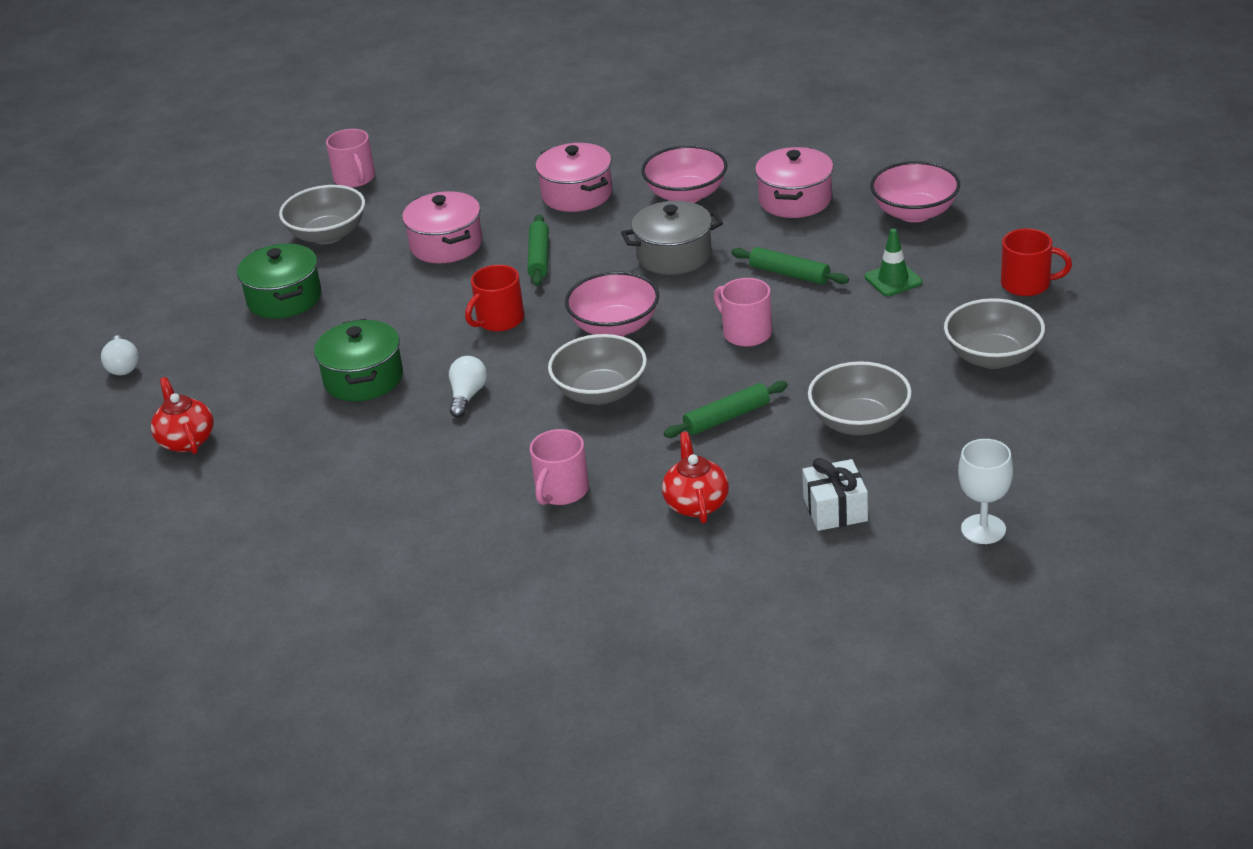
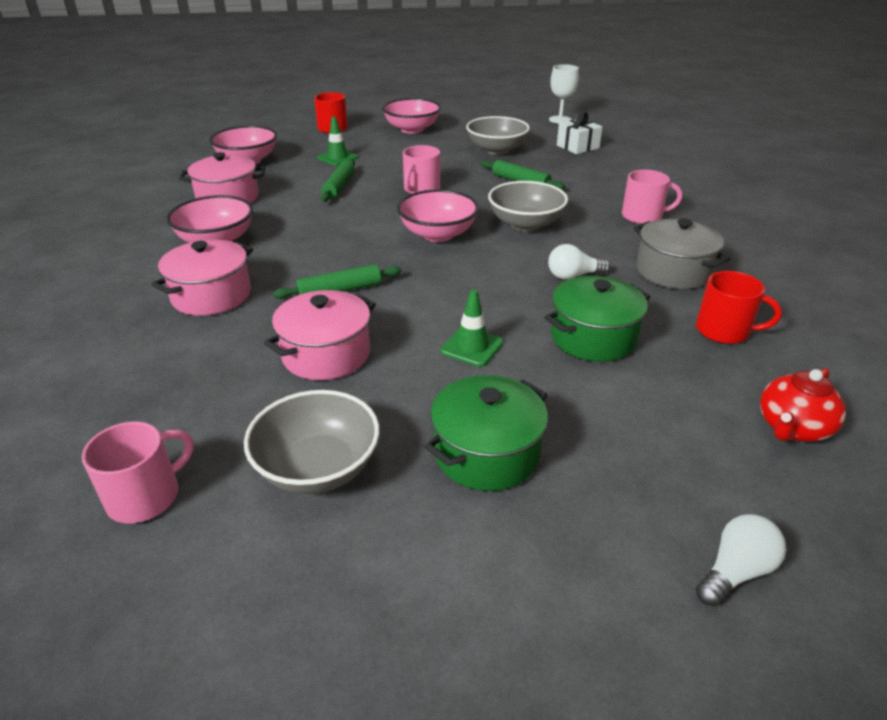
camera: 115 degrees left, 0 degrees up
red mug [465,265,524,332] -> red mug moved to [696,271,782,344]
grey pot [621,201,723,275] -> grey pot moved to [634,219,730,289]
red teapot [662,432,729,524] -> none
grey bowl [944,298,1045,369] -> pink bowl [382,98,441,134]
none -> green traffic cone [440,289,503,367]

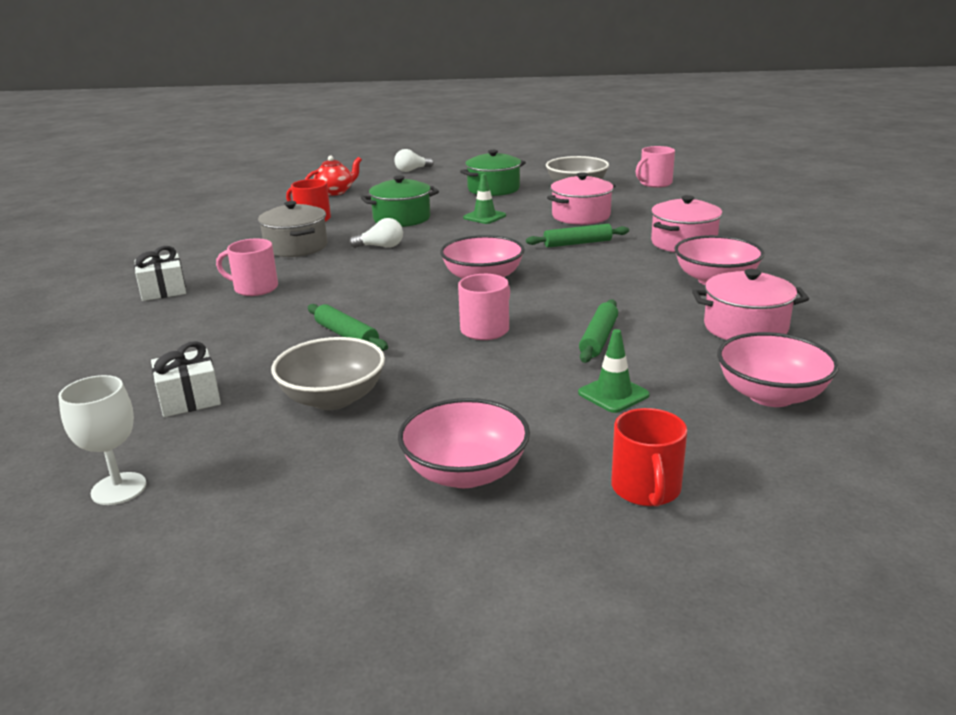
camera: 170 degrees left, 10 degrees down
grey bowl [488,181,568,231] -> none
none -> white gift [134,246,186,301]

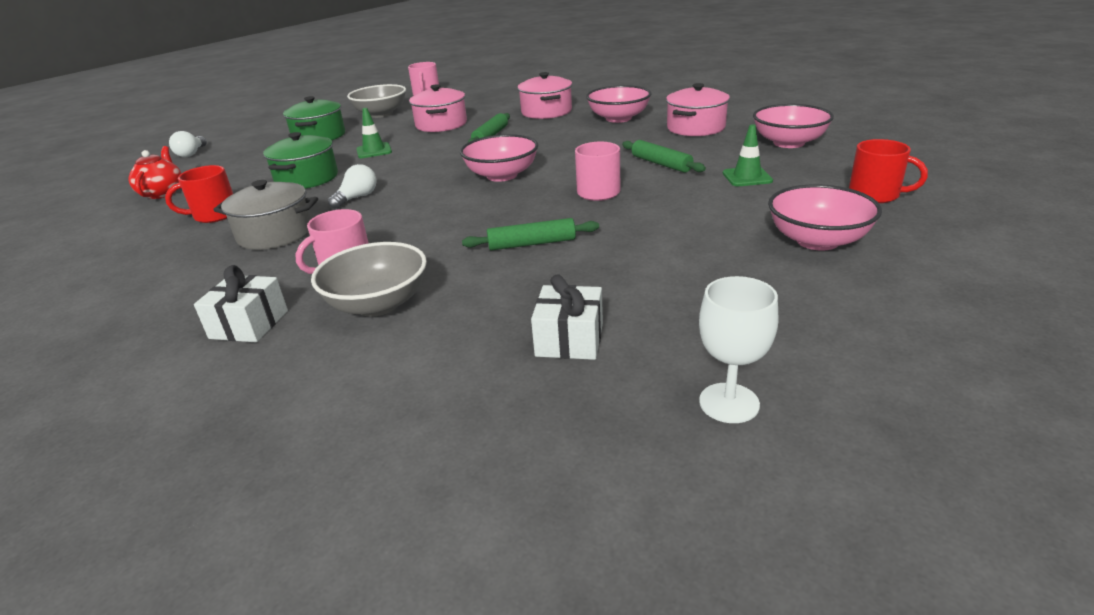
camera: 55 degrees left, 5 degrees up
grey bowl [271,337,385,410] -> grey bowl moved to [311,242,427,317]

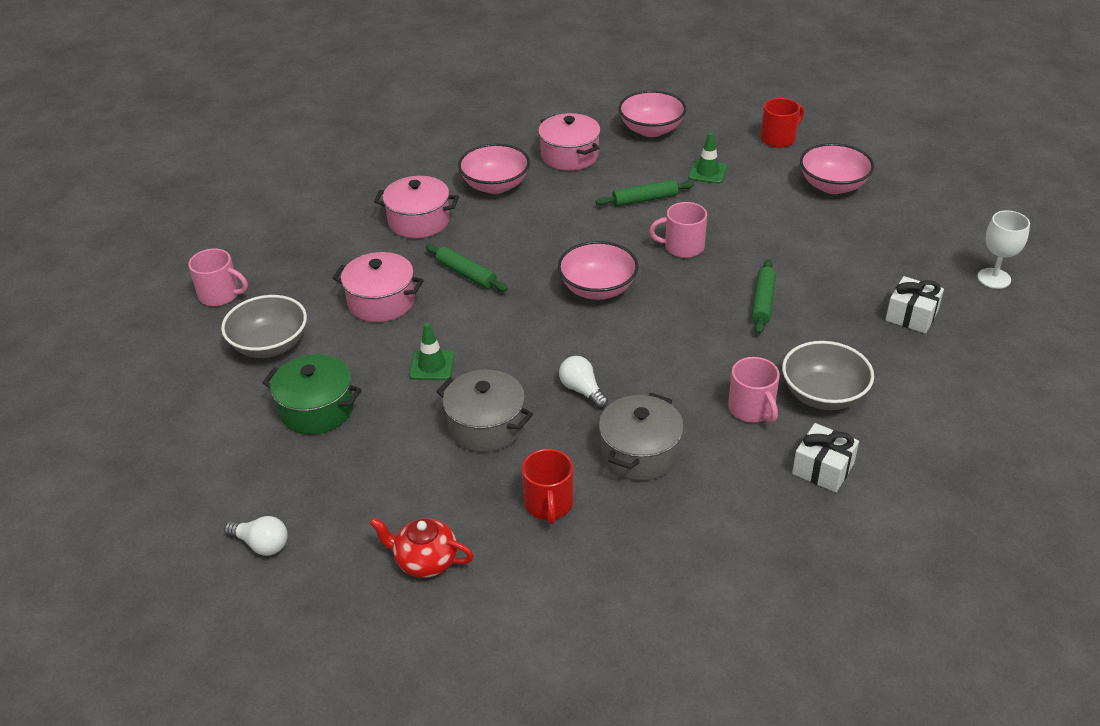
camera: 70 degrees left, 10 degrees up
green pot [263,132,338,189] -> grey pot [436,370,533,452]

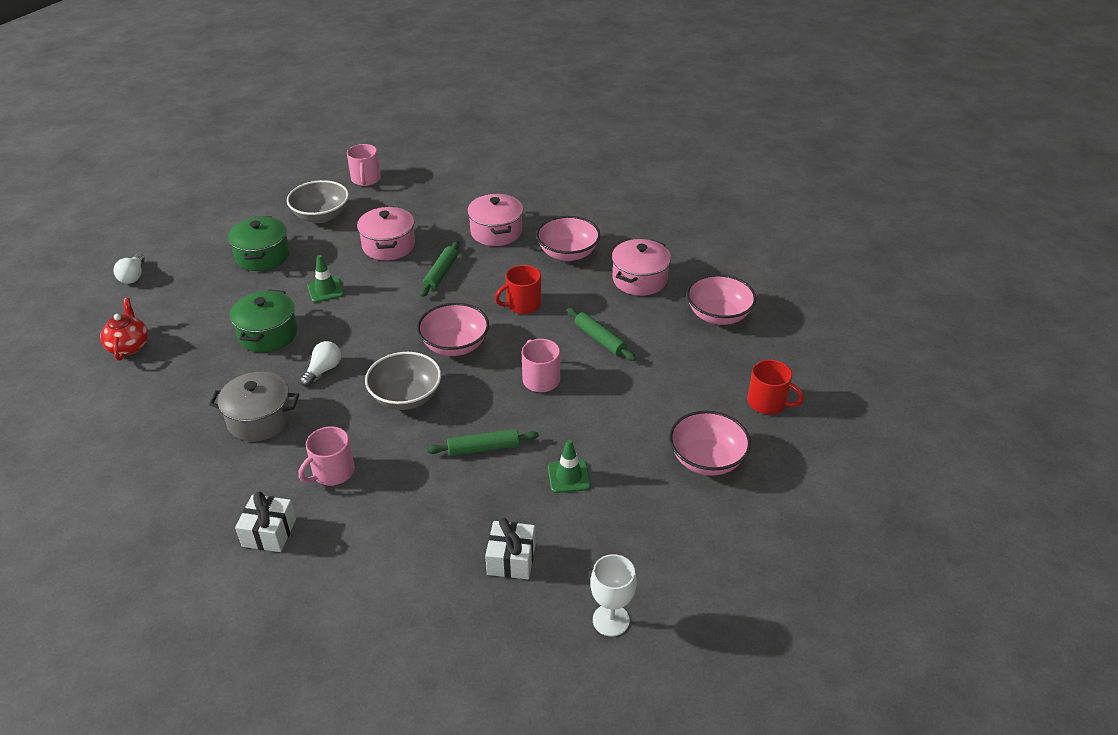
camera: 65 degrees right, 0 degrees up
grey pot [436,370,533,452] -> green pot [230,289,297,352]
red mug [522,449,574,524] -> red mug moved to [495,265,542,314]
green traffic cone [688,133,727,184] -> green traffic cone moved to [548,439,591,493]
grey bowl [782,341,874,410] -> grey bowl moved to [365,352,441,410]

